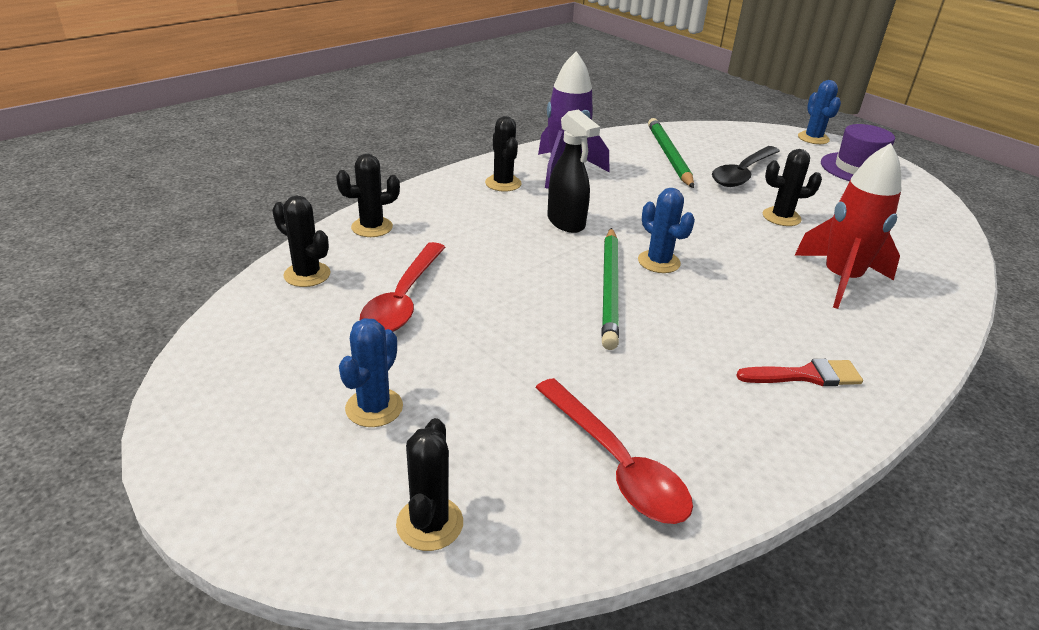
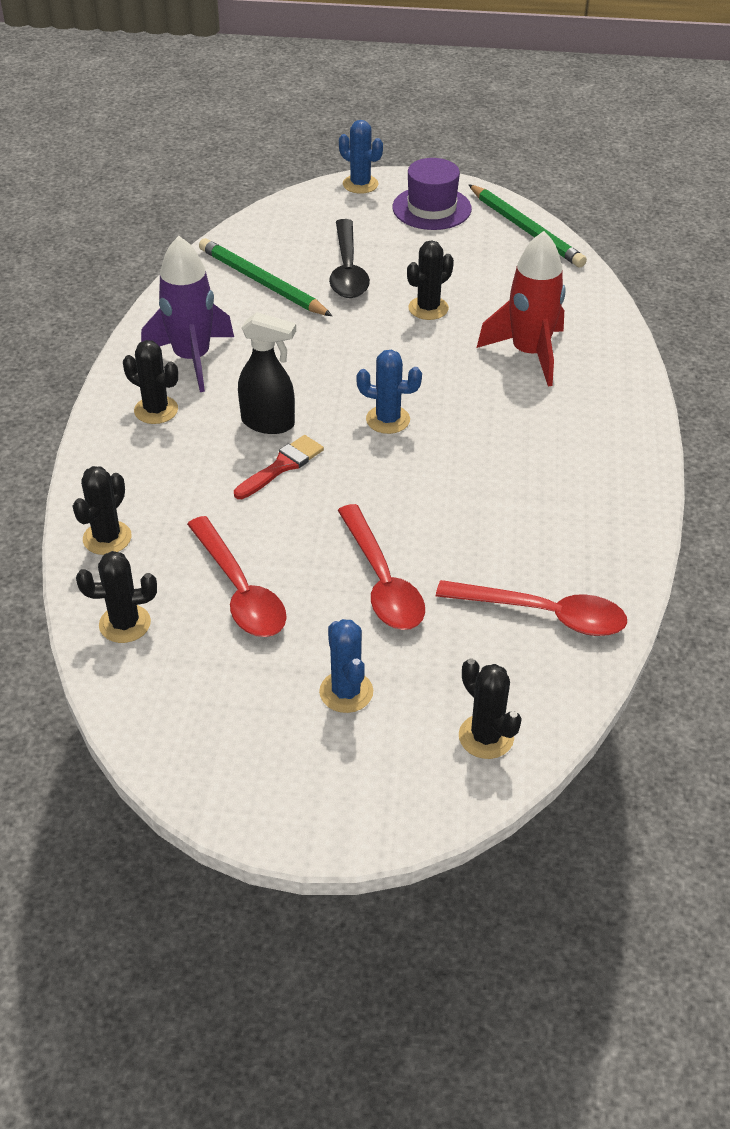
camera: 40 degrees left, 10 degrees up
green pencil [601,228,619,350] -> green pencil moved to [468,184,587,267]
red brush [736,359,863,386] -> red brush moved to [234,435,324,499]
none -> red spoon [338,504,425,630]

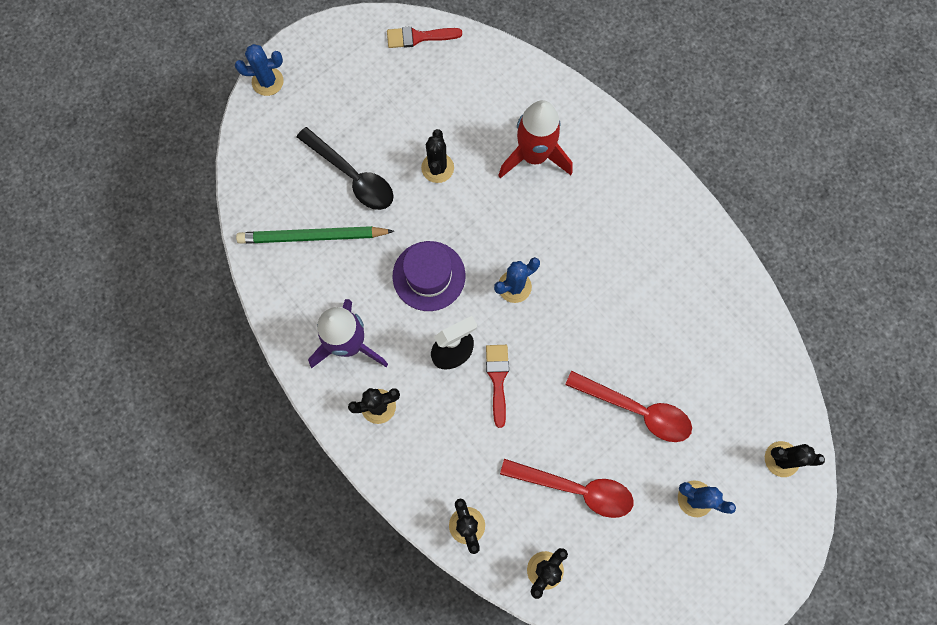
camera: 45 degrees left, 30 degrees up
purple hat [392,158,472,230] -> purple hat moved to [392,241,465,311]
red spoon [436,580,627,636] -> none
green pencil [468,184,587,267] -> red brush [387,26,462,48]

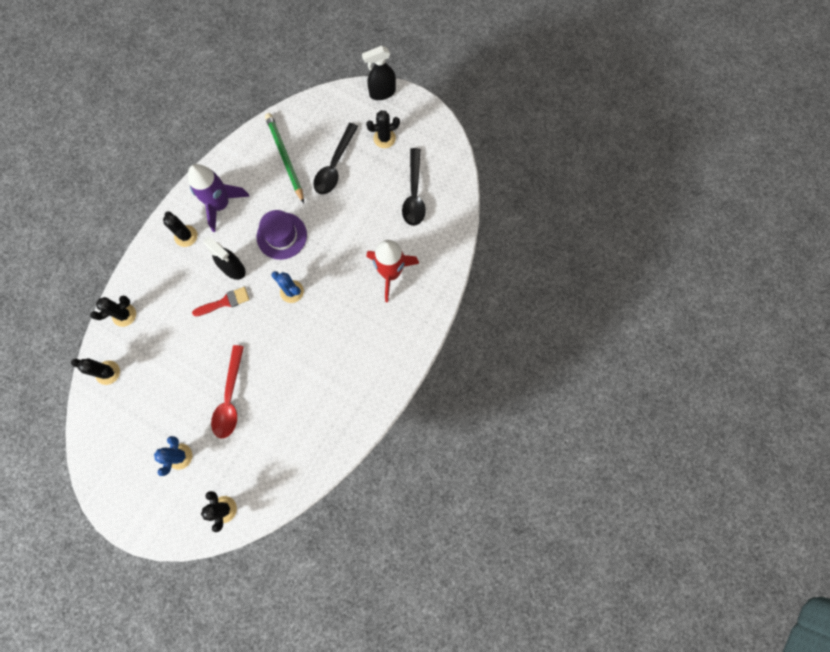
camera: 70 degrees right, 0 degrees up
blue cactus [235,44,284,96] -> black spray bottle [362,46,396,100]
red brush [387,26,462,48] -> none
black cactus [421,129,454,183] -> black cactus moved to [366,110,400,148]
red spoon [500,459,634,518] -> none
none -> black spoon [402,148,426,226]

